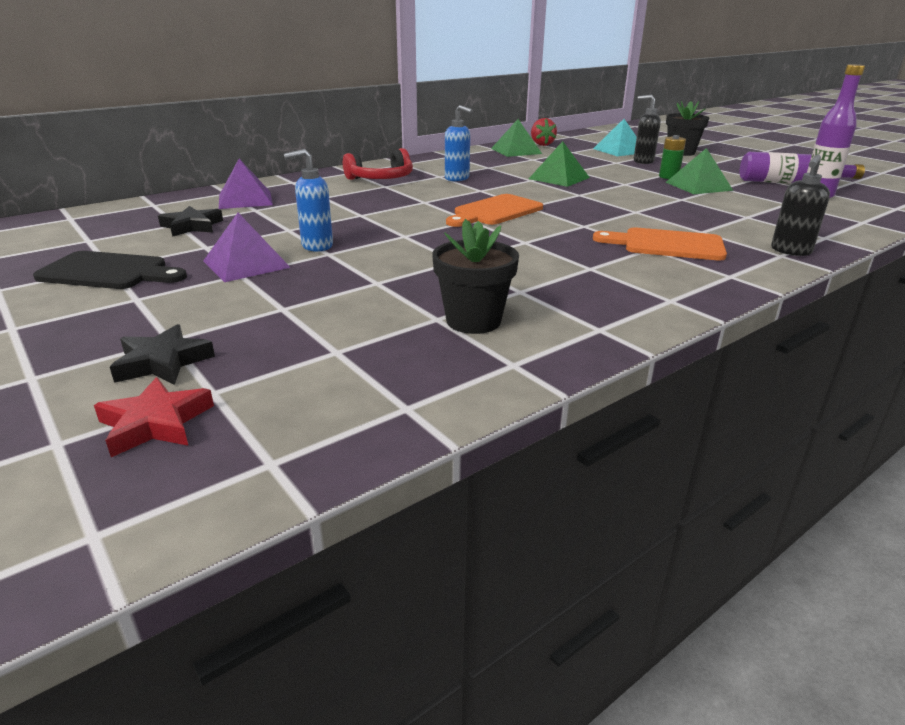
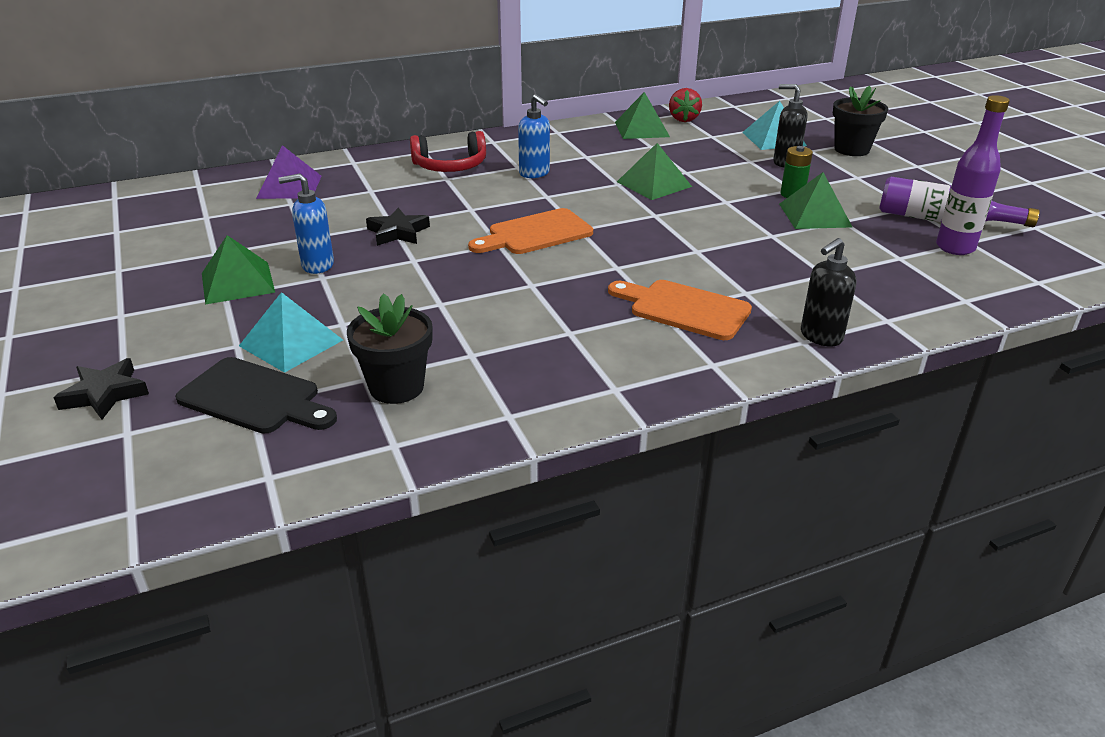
camera: 15 degrees right, 5 degrees up
black cutting board [33,251,187,289] -> black cutting board moved to [175,357,337,434]
red star [94,377,214,457] -> none
black star [158,206,223,237] -> black star moved to [366,208,430,246]
purple pyramid [203,213,291,282] -> green pyramid [202,235,275,305]
none -> turquoise pyramid [239,292,343,373]

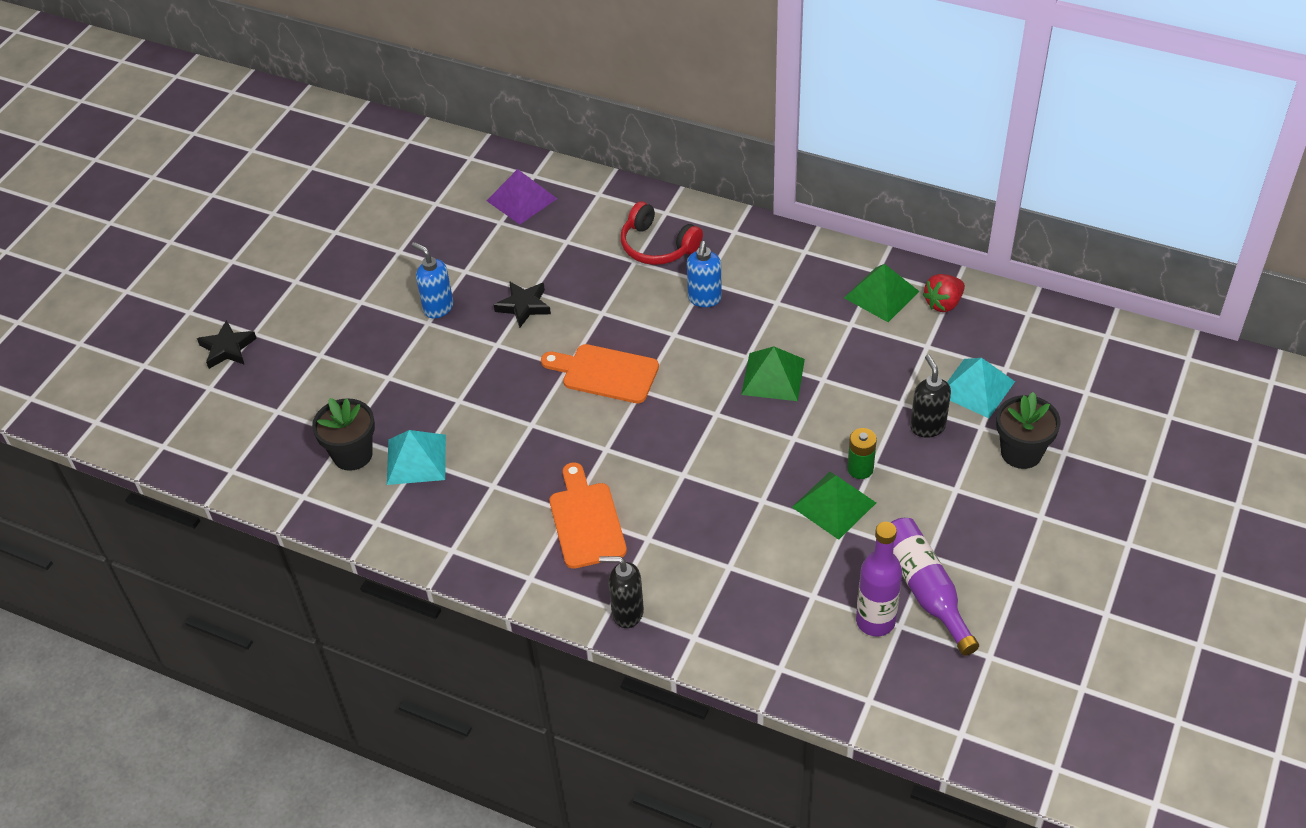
camera: 50 degrees right, 15 degrees up
black cutting board [175,357,337,434] -> none
green pyramid [202,235,275,305] -> none
turquoise pyramid [239,292,343,373] -> turquoise pyramid moved to [387,430,446,485]

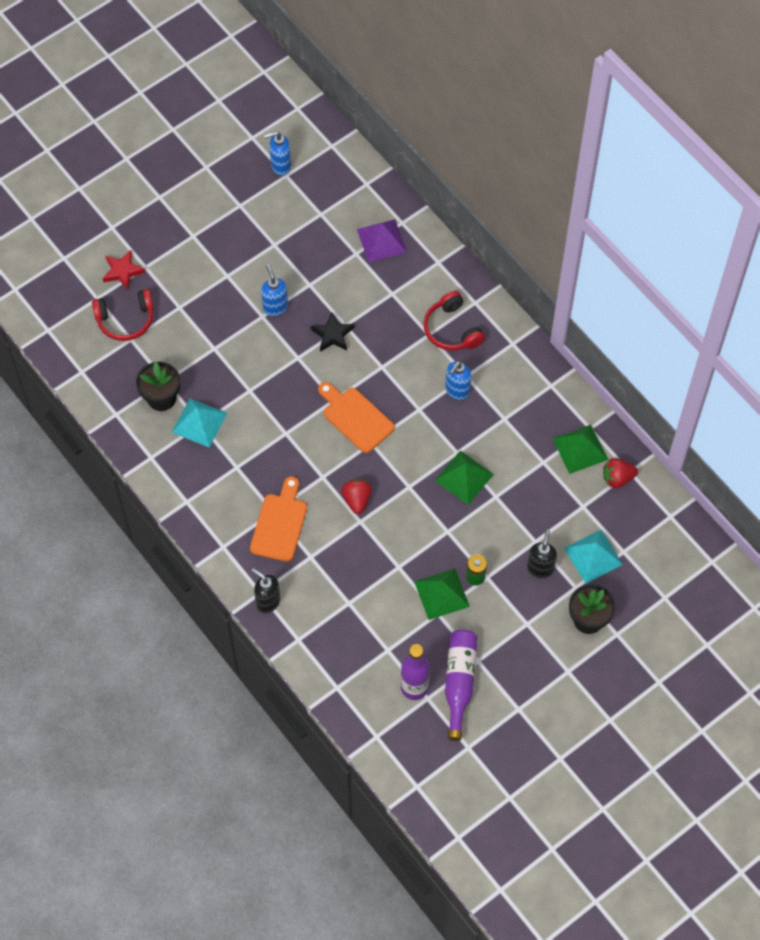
camera: 25 degrees right, 15 degrees up
black star [197,320,257,369] -> red star [103,250,145,290]
none -> red headphones [92,289,154,341]
none -> blue soap dispenser [264,131,291,176]
none -> red strawberry [341,479,372,514]

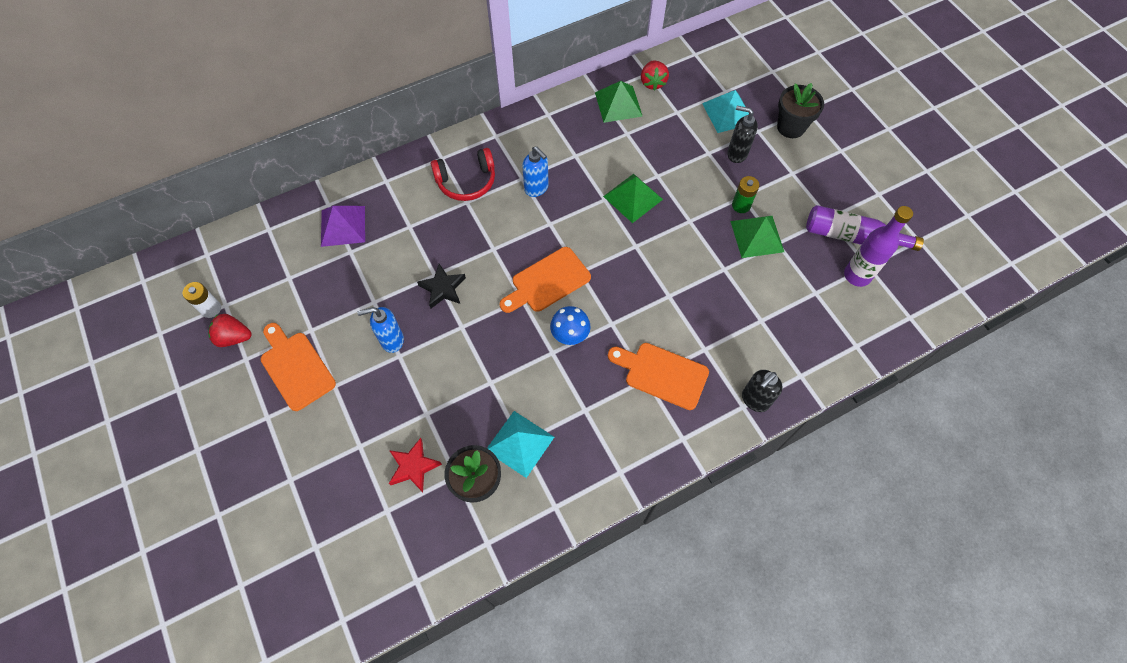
camera: 80 degrees left, 0 degrees up
red headphones [92,289,154,341] -> none
red star [103,250,145,290] -> red star moved to [389,438,442,492]
blue soap dispenser [264,131,291,176] -> white battery [183,282,221,318]
red strawberry [341,479,372,514] -> red strawberry moved to [208,314,252,347]
none -> orange cutting board [261,323,336,411]
none -> blue mushroom [550,306,590,345]

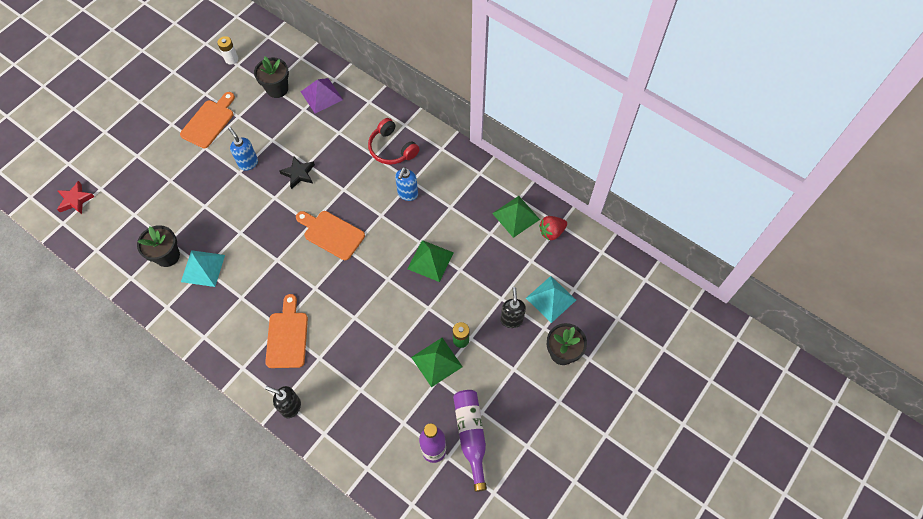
camera: 65 degrees right, 0 degrees up
red strawberry [208,314,252,347] -> none
red star [389,438,442,492] -> red star moved to [57,181,95,214]
blue mushroom [550,306,590,345] -> none
none -> black flower pot [254,57,289,98]

